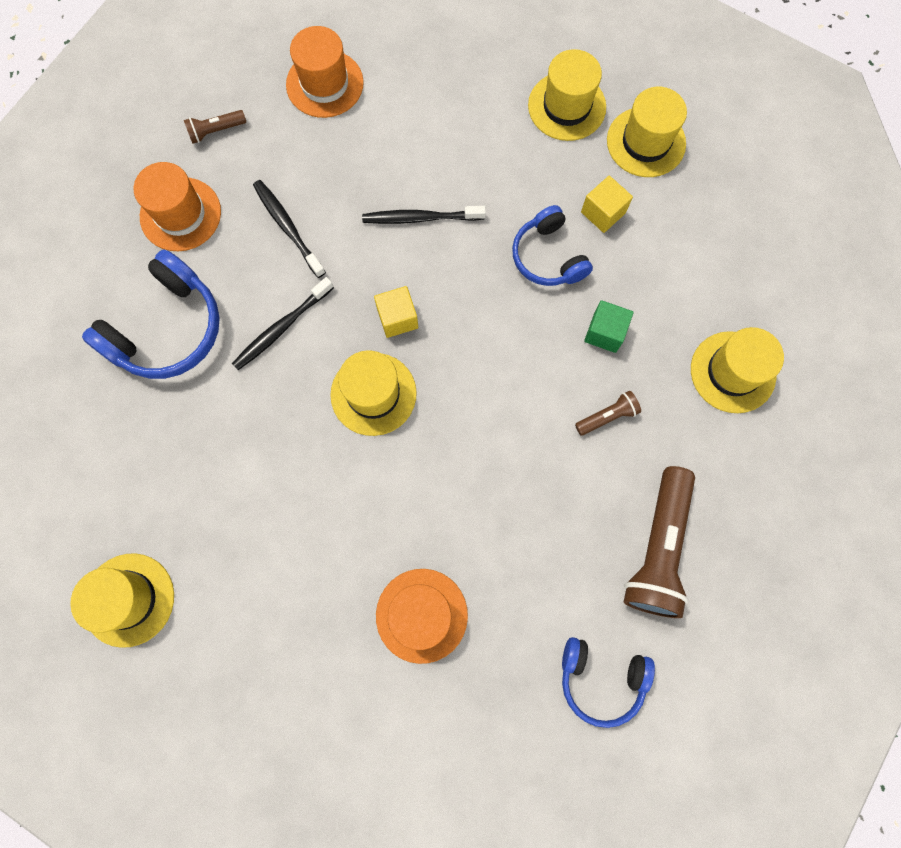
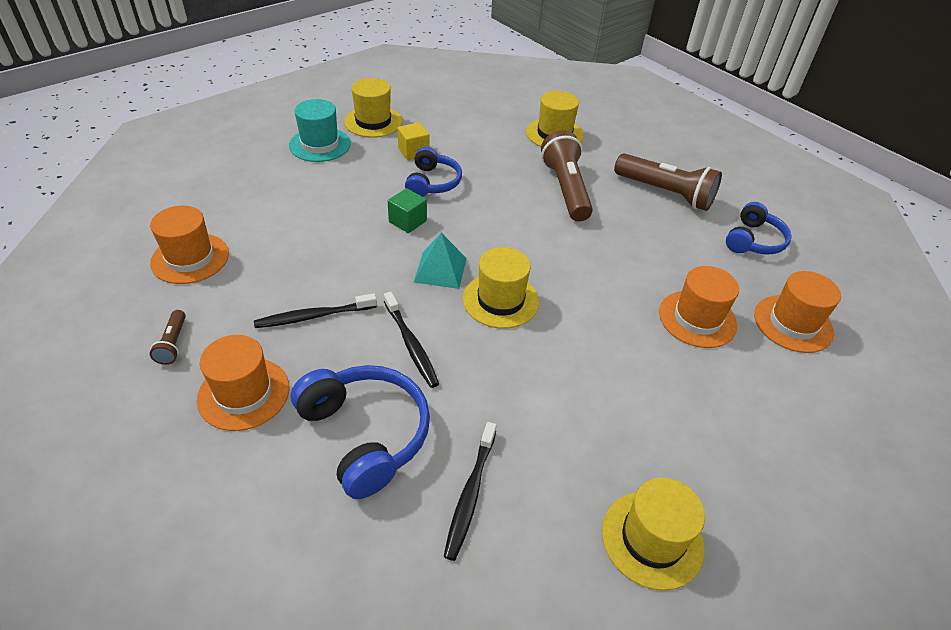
camera: 75 degrees left, 30 degrees down
black toothbrush [362,206,486,224] -> black toothbrush moved to [444,422,496,561]
yellow cube [374,286,418,338] -> turquoise pyramid [414,233,467,289]
blue headphones [512,205,593,286] -> blue headphones turned 75 degrees counterclockwise [405,147,462,197]
yellow hat [528,49,606,141] -> turquoise hat [289,99,351,162]
brown flashlight [575,391,641,436] -> brown flashlight [541,130,593,222], size x2.15
green cube [584,300,634,353] -> green cube moved to [388,188,427,233]
none -> orange hat [754,271,841,353]

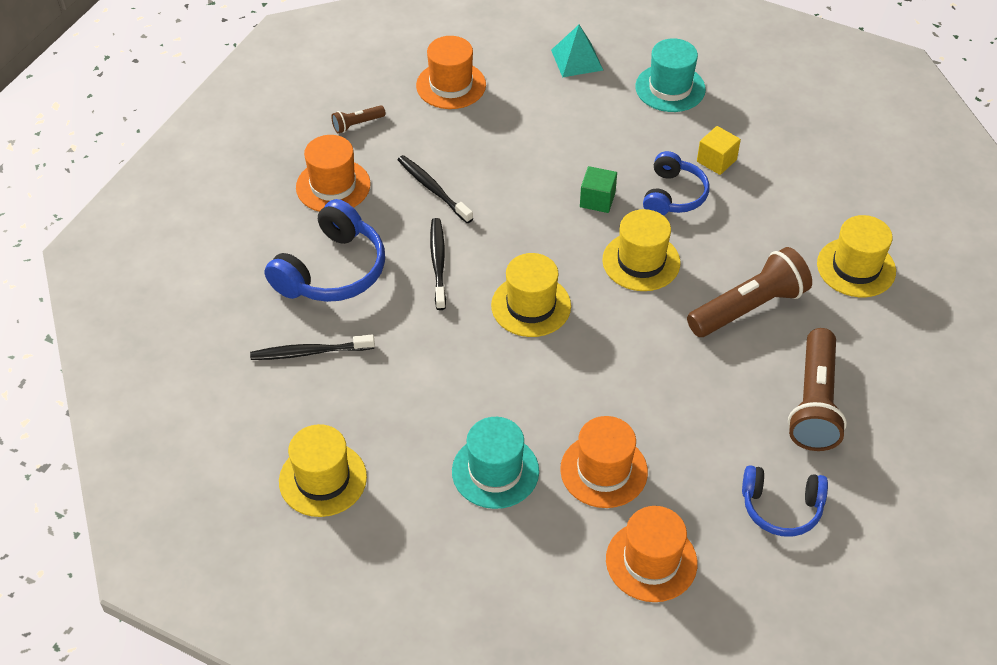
camera: 70 degrees right, 5 degrees up
yellow hat [344,78,402,138] -> yellow hat moved to [602,209,680,291]
black toothbrush [384,292,439,388] -> black toothbrush turned 135 degrees clockwise [430,218,446,310]
blue headphones [405,147,462,197] -> blue headphones turned 60 degrees counterclockwise [643,151,709,215]
turquoise pyramid [414,233,467,289] -> turquoise pyramid moved to [551,25,603,77]
none -> turquoise hat [452,417,539,509]

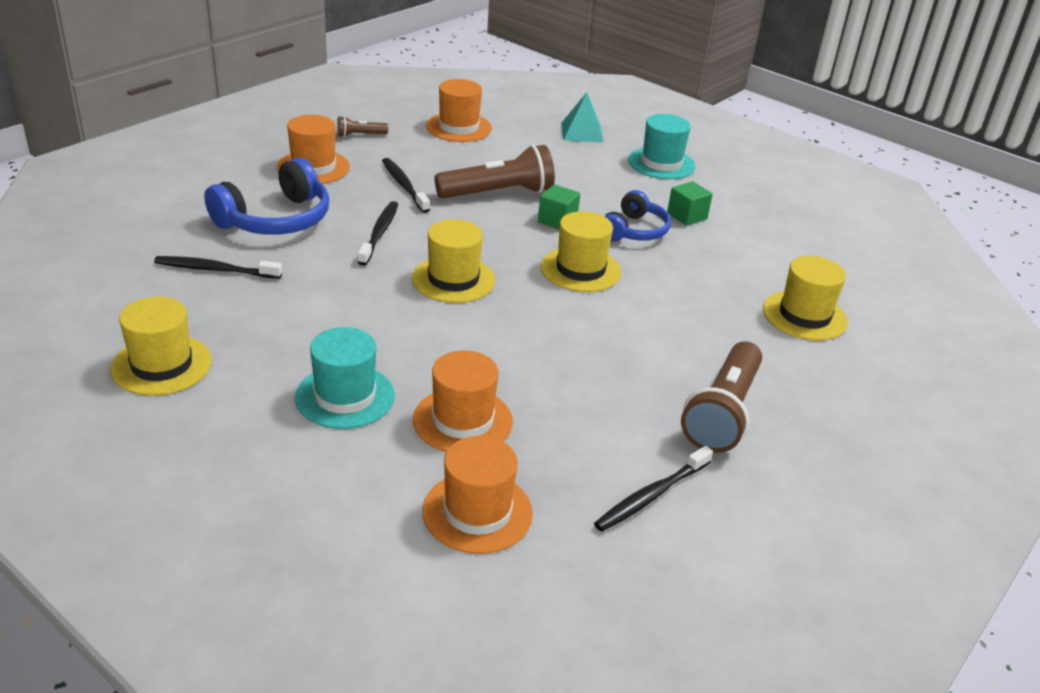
camera: 10 degrees right, 15 degrees down
brown flashlight [687,247,812,337] -> brown flashlight moved to [435,145,555,199]
yellow cube [697,126,741,175] -> green cube [667,181,713,226]
blue headphones [742,465,828,537] -> black toothbrush [594,446,713,532]

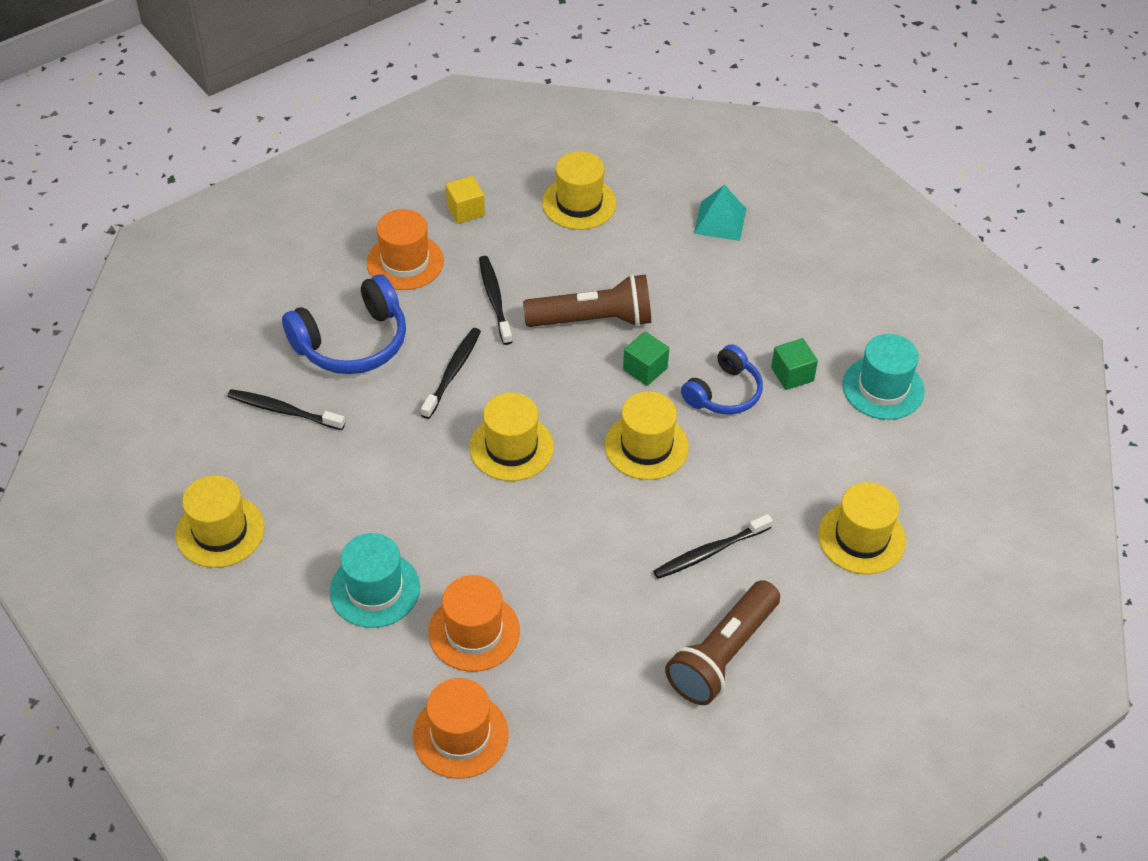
camera: 15 degrees right, 15 degrees up
brown flashlight [337,116,388,137] -> yellow cube [445,176,485,224]
orange hat [426,79,492,142] -> yellow hat [542,151,617,230]
black toothbrush [594,446,713,532] -> black toothbrush moved to [653,514,773,579]
turquoise hat [628,114,696,179] -> turquoise hat moved to [843,334,925,420]

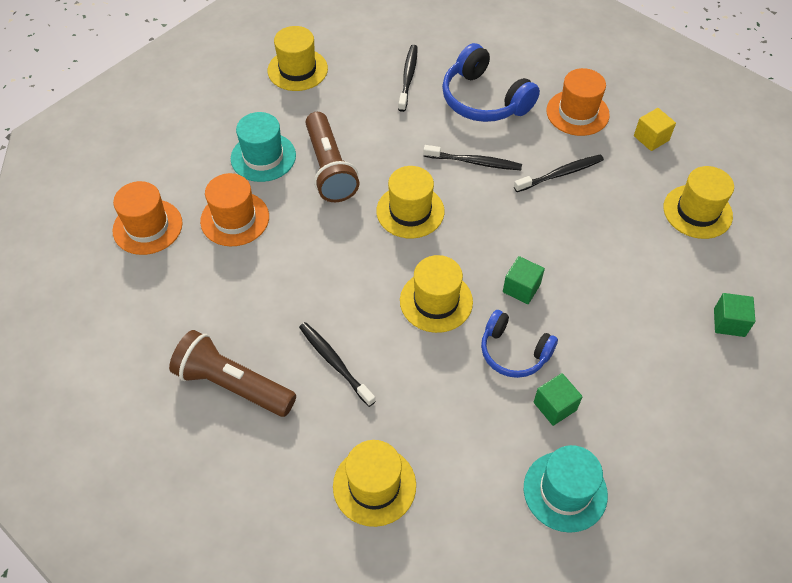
camera: 80 degrees right, 5 degrees up
brown flashlight [523,274,651,327] -> brown flashlight moved to [306,112,359,202]
turquoise pyramid [694,185,746,241] -> green cube [714,293,755,337]

